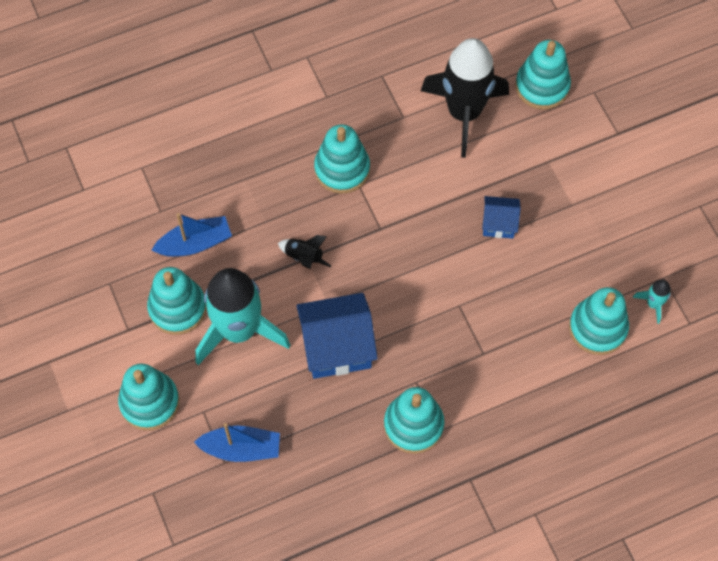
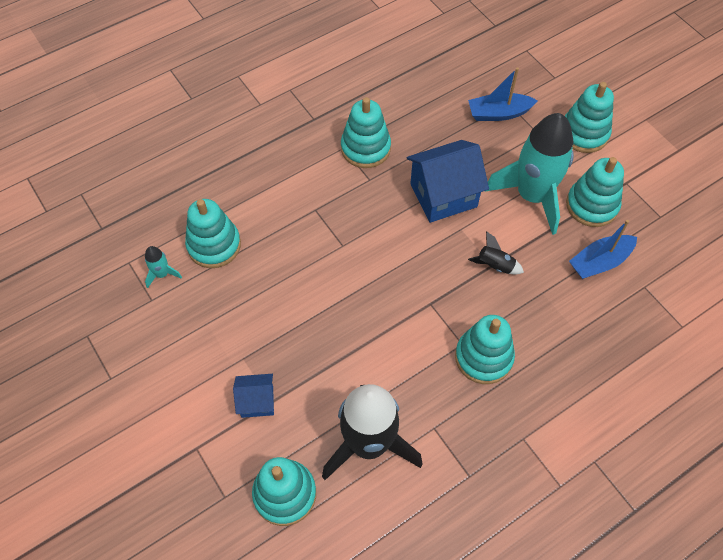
camera: 170 degrees right, 5 degrees down
blue house [482,196,521,239] -> blue house moved to [233,374,274,418]

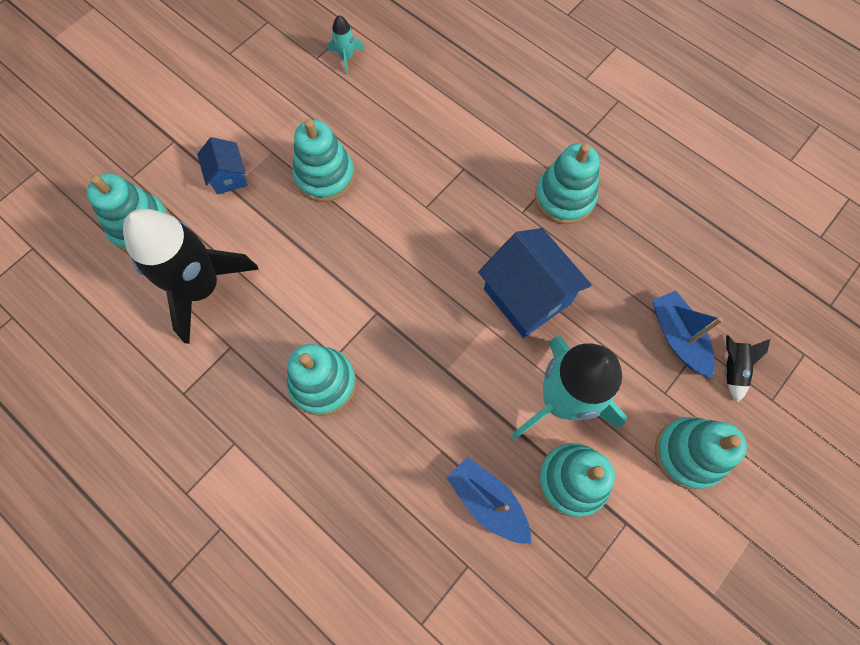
camera: 75 degrees right, 10 degrees up
turquoise stacking toy [185,199,241,268] -> turquoise stacking toy moved to [293,119,354,202]
black rocket [468,231,524,274] -> black rocket moved to [725,335,770,403]

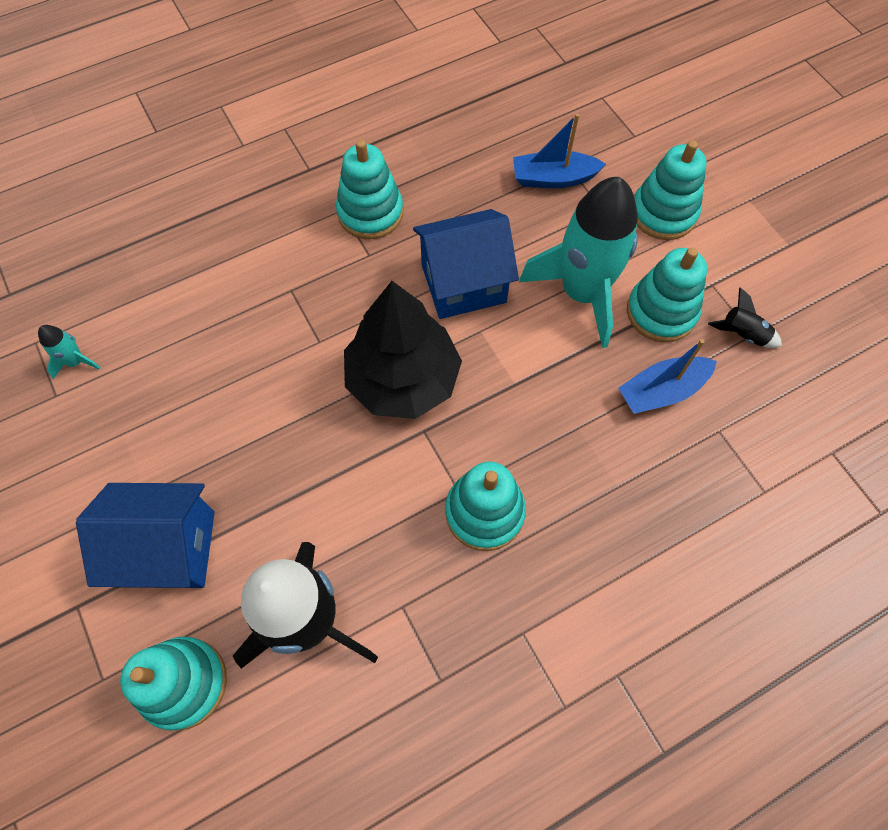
camera: 70 degrees left, 5 degrees down
blue house [197,137,248,195] -> blue house [76,483,215,588], size x1.86
turquoise stacking toy [293,119,354,202] -> none
black rocket [725,335,770,403] -> black rocket moved to [708,287,782,348]
none -> black tree [344,281,462,419]

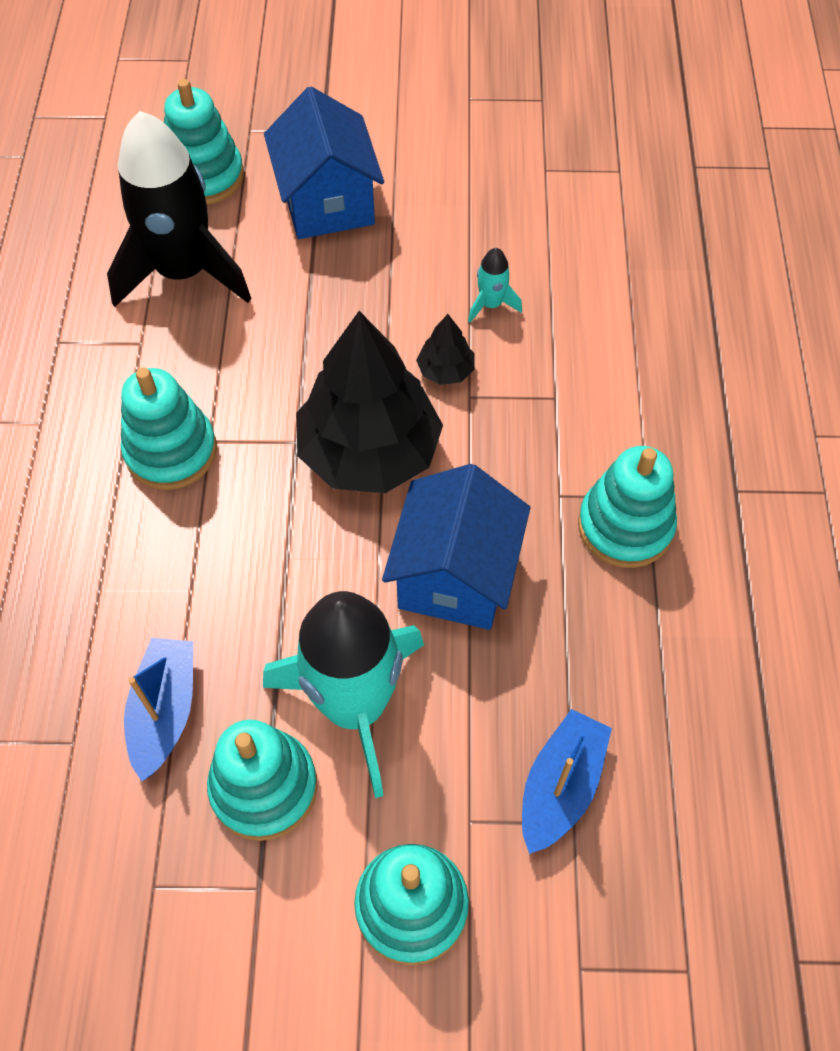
camera: 120 degrees right, 5 degrees down
turquoise rocket [38,325,101,379] -> turquoise rocket moved to [468,248,522,323]
blue house [76,483,215,588] -> blue house turned 45 degrees counterclockwise [264,87,384,239]
black rocket [708,287,782,348] -> none
none -> black tree [416,314,475,385]

